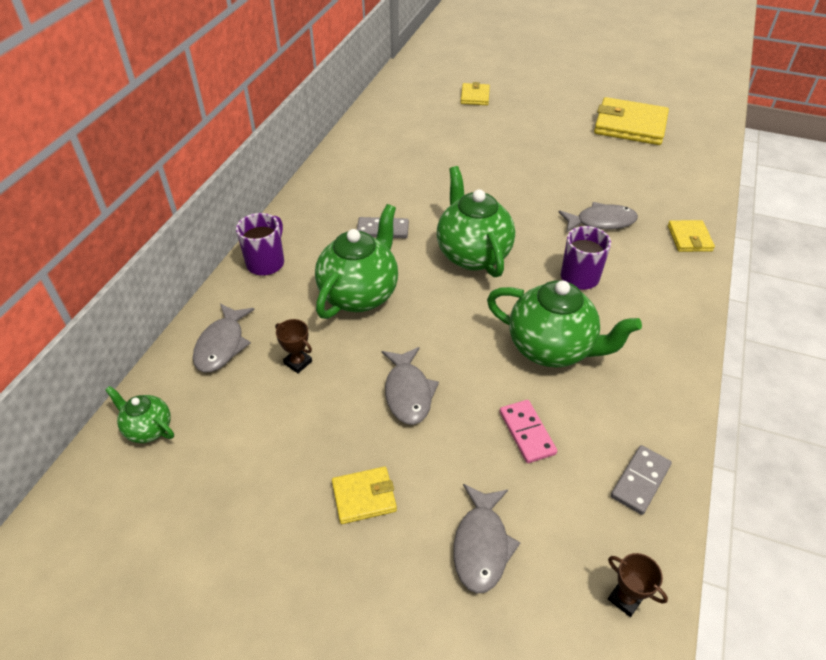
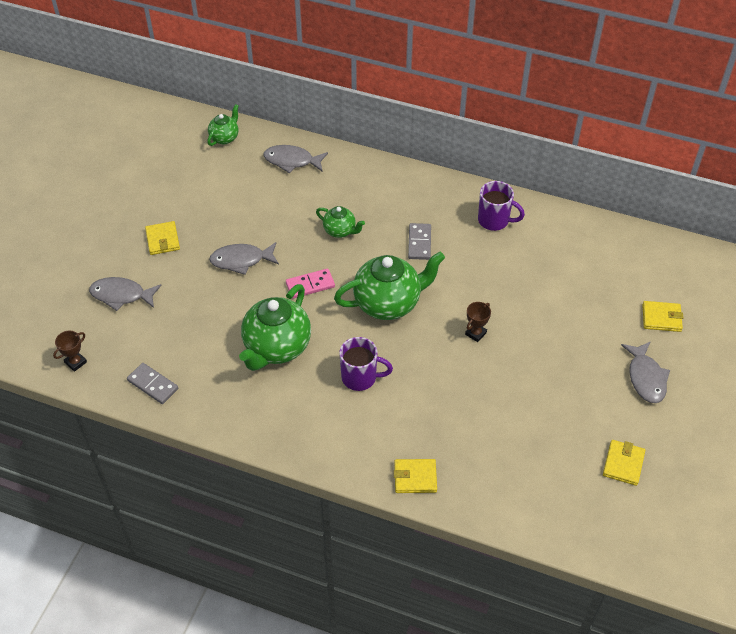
camera: 90 degrees right, 5 degrees up
purple mug [236,213,284,276] -> purple mug moved to [478,181,525,231]
brown trophy [275,319,312,373] -> brown trophy moved to [465,302,491,342]
green teapot [315,204,398,319] -> green teapot [316,206,365,238], size x0.52
pink domino [500,400,557,463] -> pink domino moved to [286,268,335,299]
grey fish [559,202,638,232] -> grey fish moved to [621,341,670,403]
yellow wallet [594,97,669,145] -> yellow wallet [603,440,645,486], size x0.52

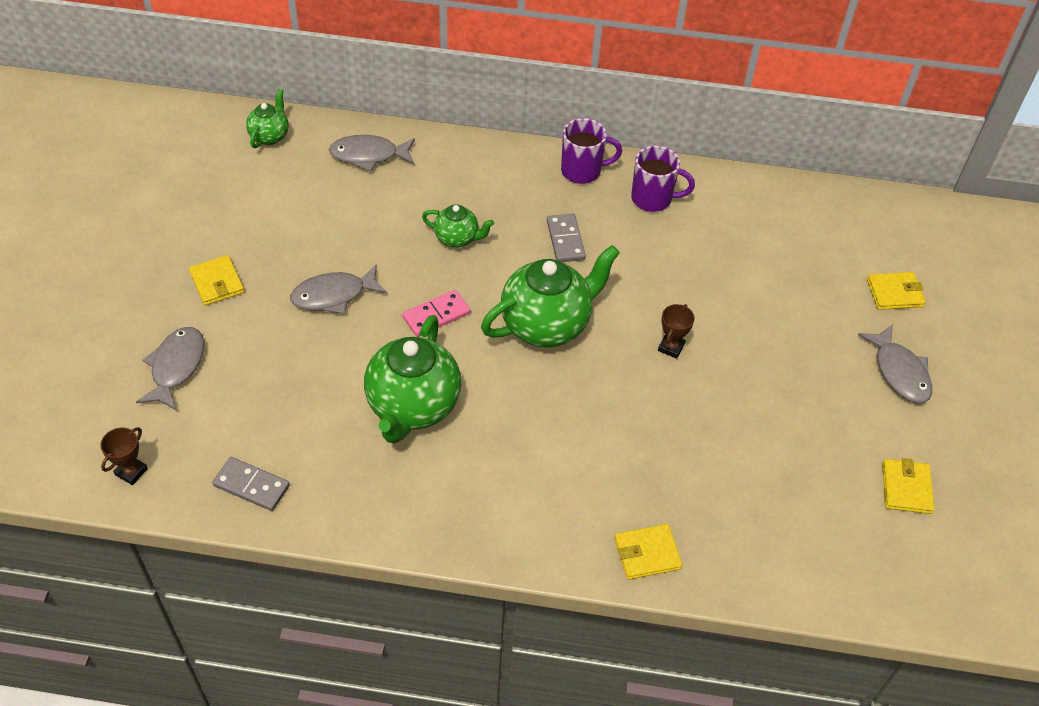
camera: 15 degrees left, 0 degrees up
grey fish [89,277,162,311] -> grey fish turned 105 degrees clockwise [136,327,204,411]
purple mug [339,337,393,391] -> purple mug moved to [561,118,622,184]

